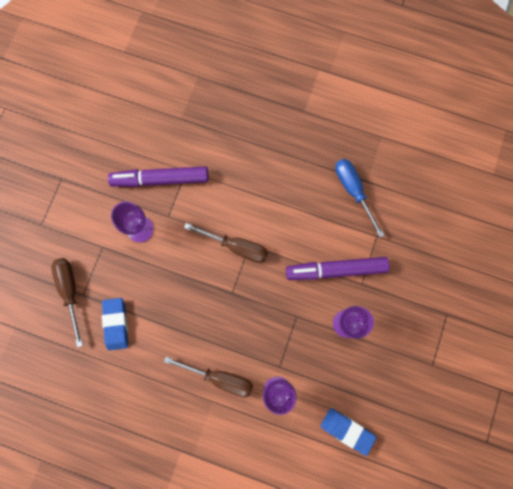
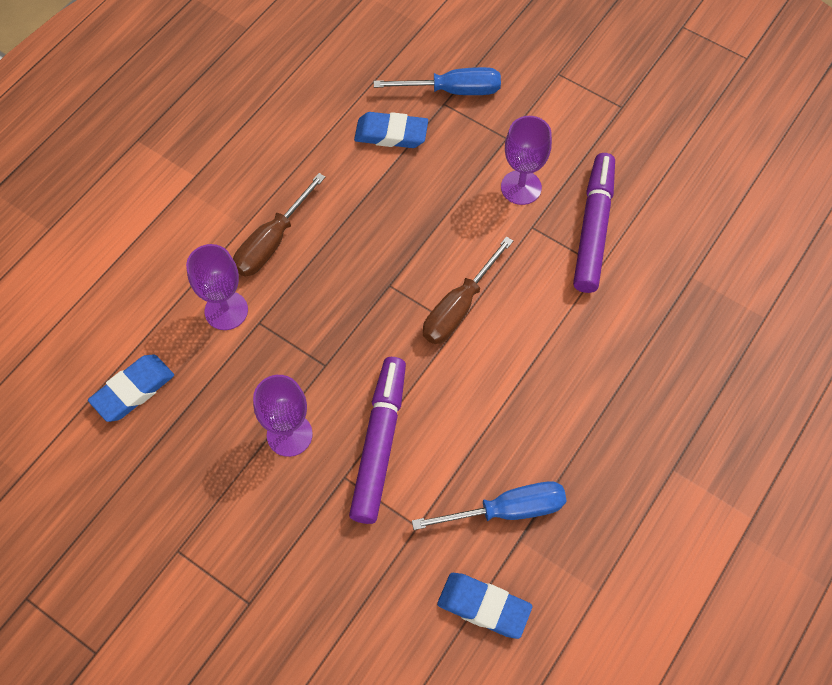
camera: 105 degrees right, 15 degrees down
brown screwdriver [51,258,83,347] -> blue screwdriver [374,67,501,95]
none -> blue eraser [437,573,533,639]

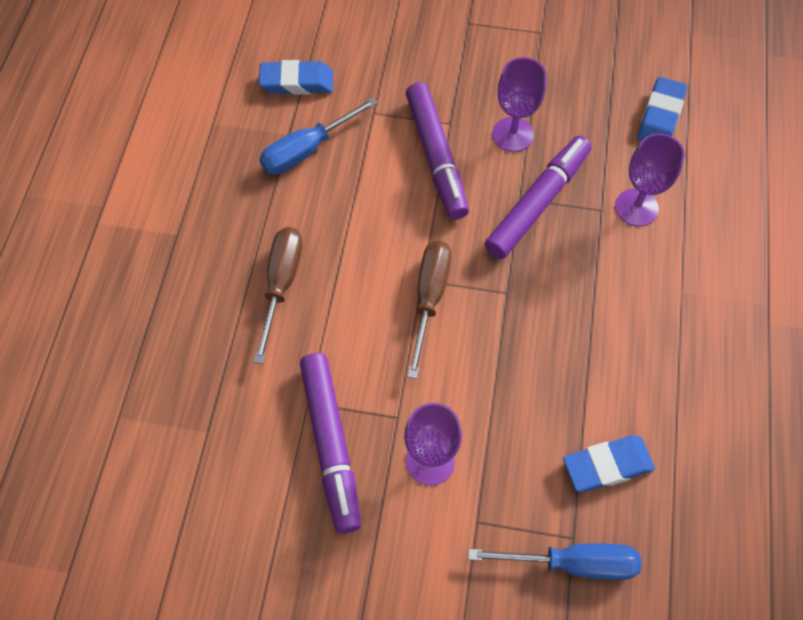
camera: 155 degrees right, 0 degrees up
brown screwdriver [233,173,325,277] -> brown screwdriver moved to [253,227,303,364]
blue screwdriver [374,67,501,95] -> blue screwdriver turned 150 degrees counterclockwise [468,543,641,580]
none -> purple marker [485,136,592,259]

